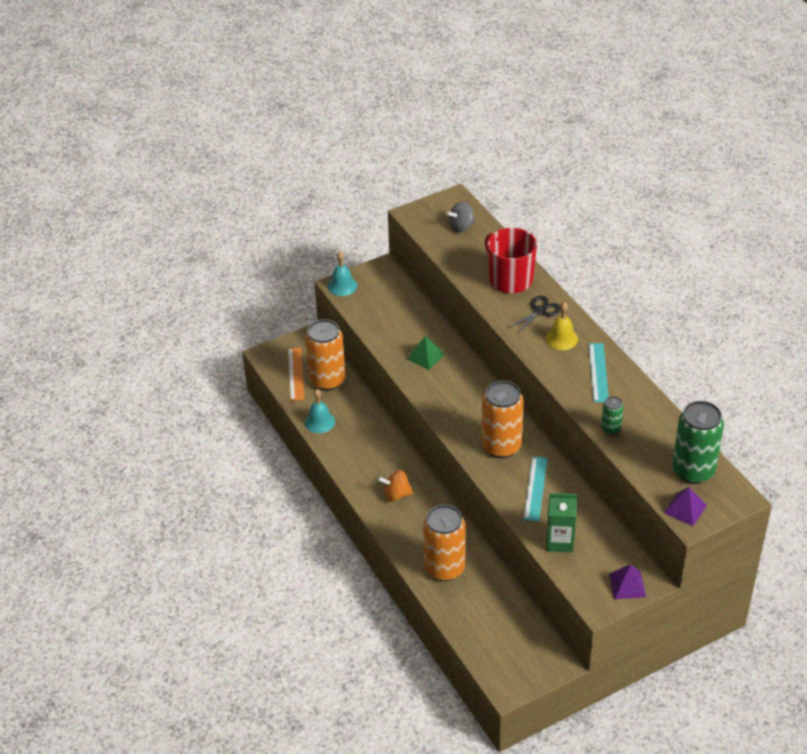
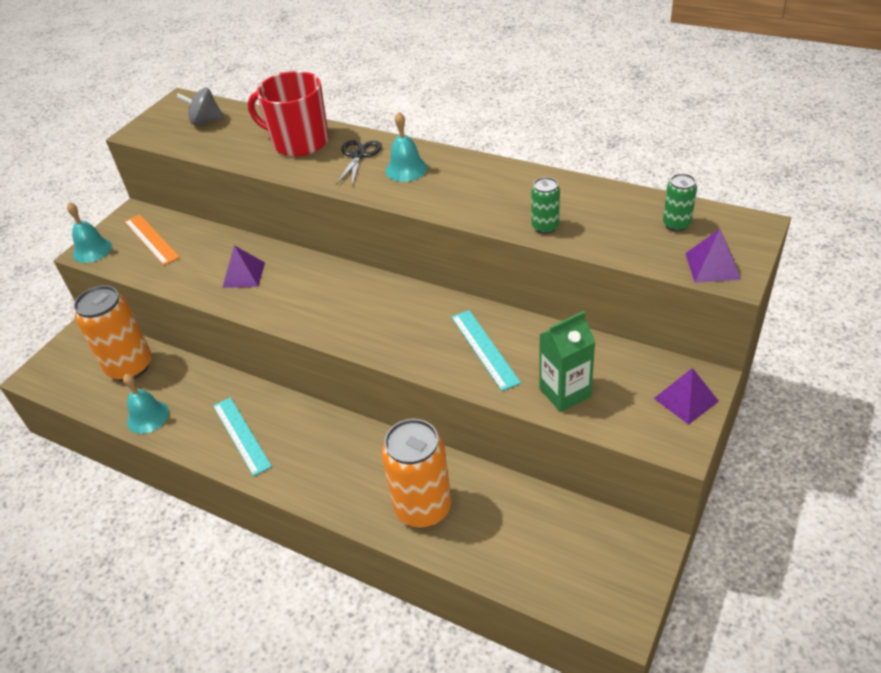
camera: 30 degrees left, 0 degrees up
orange ruler [288,347,304,401] -> orange ruler moved to [124,214,180,265]
orange spinning top [378,470,413,502] -> none
green pyramid [407,336,445,370] -> purple pyramid [222,245,265,288]
grey spinning top [446,202,475,232] -> grey spinning top turned 60 degrees clockwise [176,88,224,125]
orange can [481,381,524,458] -> none
yellow bell [545,302,578,350] -> turquoise bell [386,112,427,182]
turquoise ruler [589,343,609,402] -> turquoise ruler moved to [213,397,272,476]
green can [672,401,724,484] -> green can [663,174,697,231], size x0.48

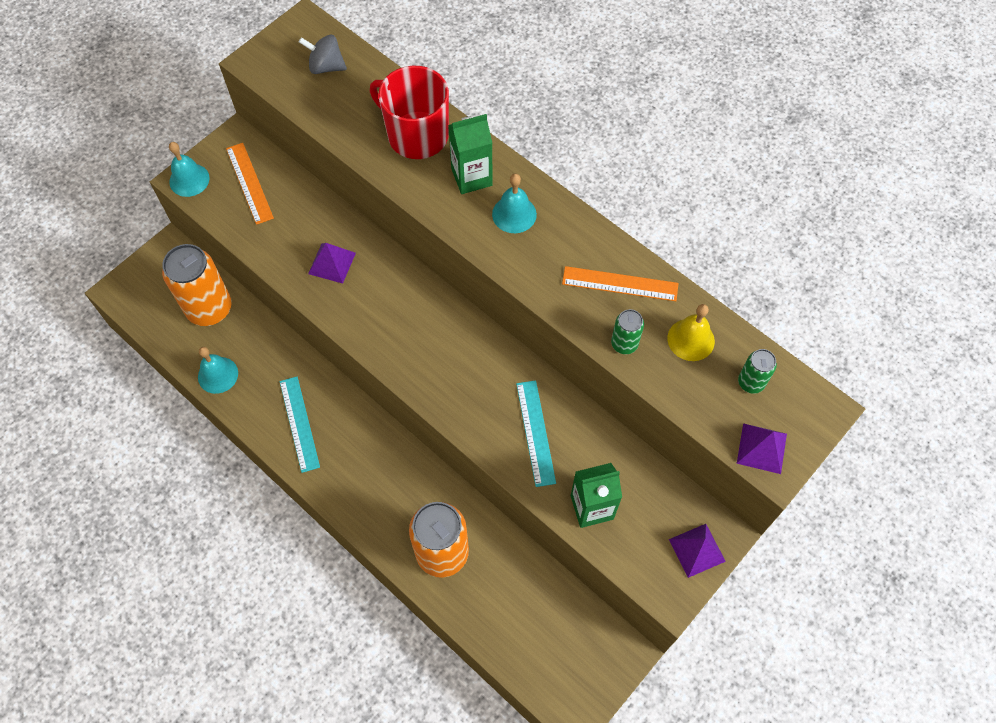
camera: 10 degrees right, 20 degrees up
black scissors [336,140,382,186] -> green carton [448,114,493,194]
none -> orange ruler [562,266,679,301]
none -> yellow bell [667,304,715,361]

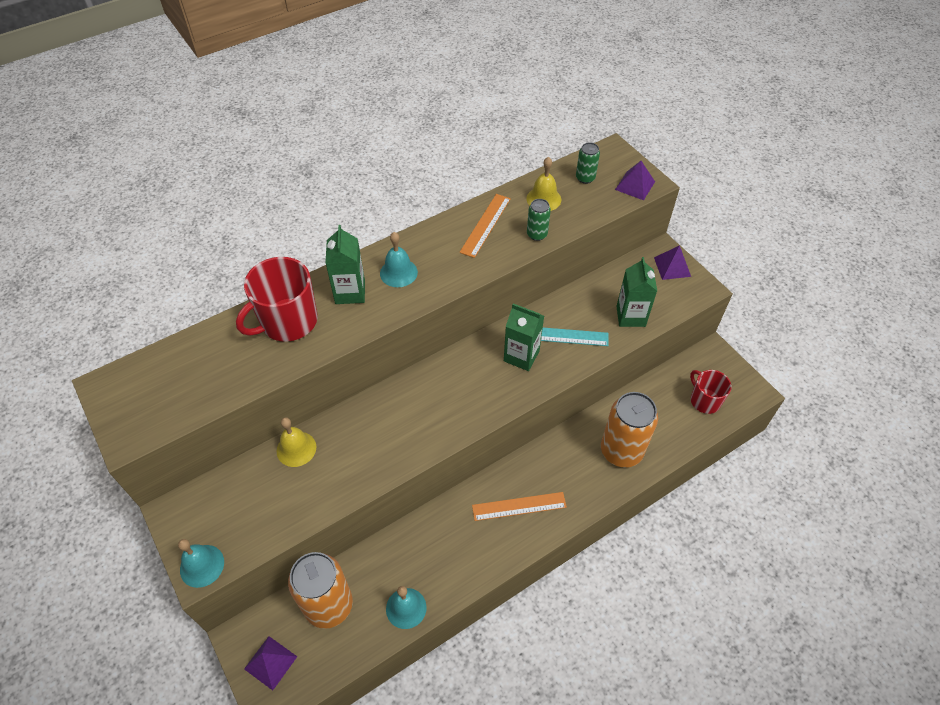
camera: 75 degrees left, 10 degrees down
orange ruler [226,143,274,225] -> orange ruler moved to [472,492,567,521]
turquoise ruler [280,377,320,473] -> none
grey spinning top [299,35,347,74] -> none
purple pyramid [308,243,356,284] -> purple pyramid moved to [244,636,297,690]
none -> yellow bell [276,417,316,467]
none -> green carton [504,304,544,371]
none -> red mug [690,370,732,414]

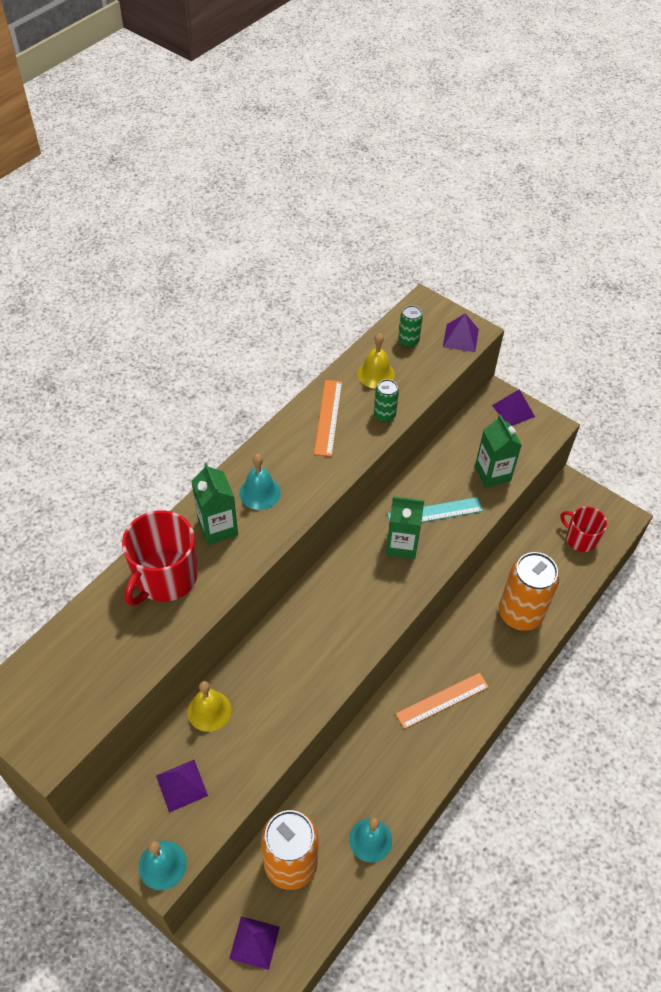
camera: 20 degrees left, 0 degrees up
none -> purple pyramid [156,760,208,813]

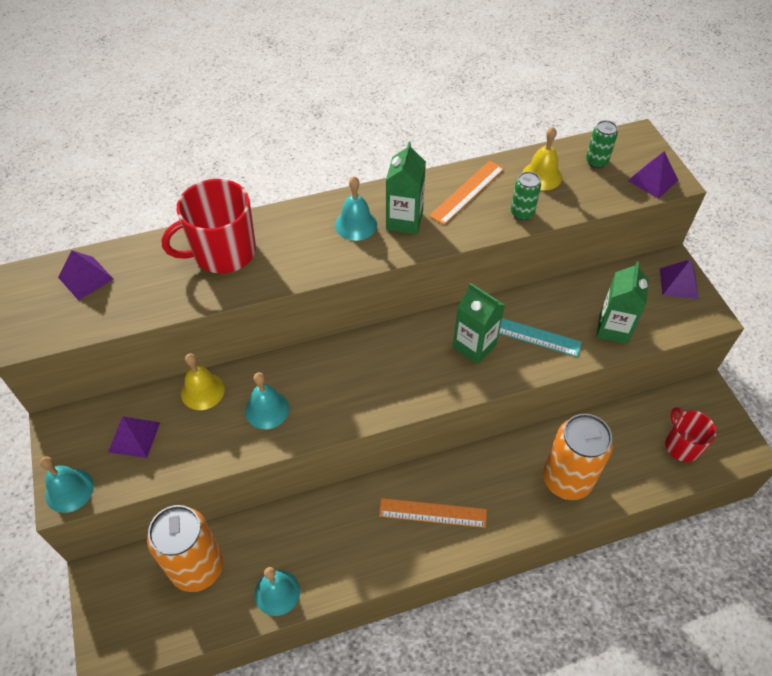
camera: 35 degrees right, 0 degrees up
green carton [191,463,238,545] -> green carton moved to [386,142,426,234]
purple pyramid [229,916,280,970] -> purple pyramid moved to [58,250,113,301]
none -> turquoise bell [245,372,289,429]

